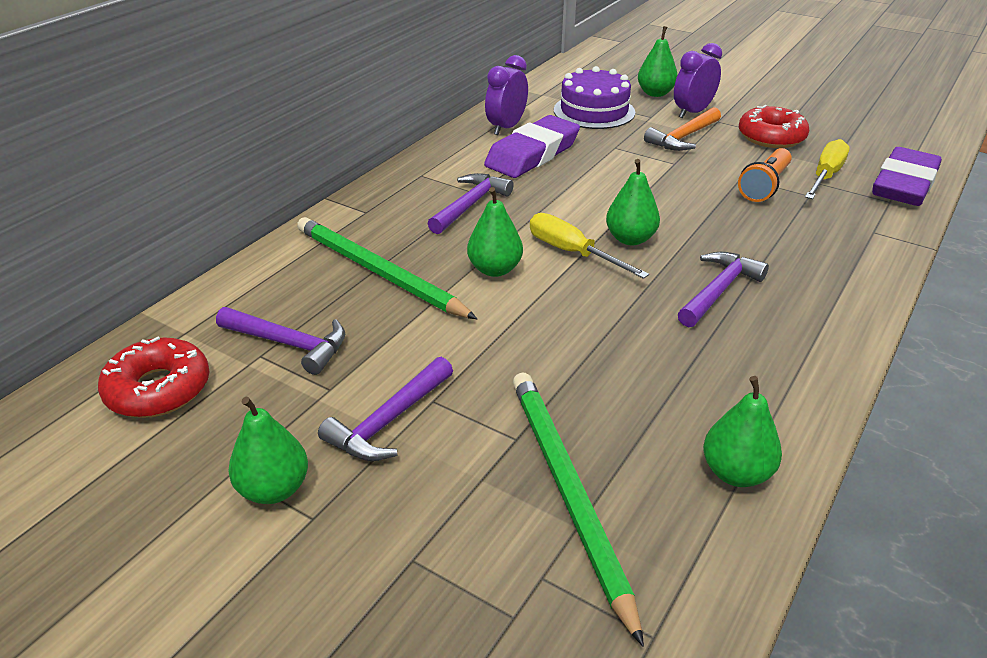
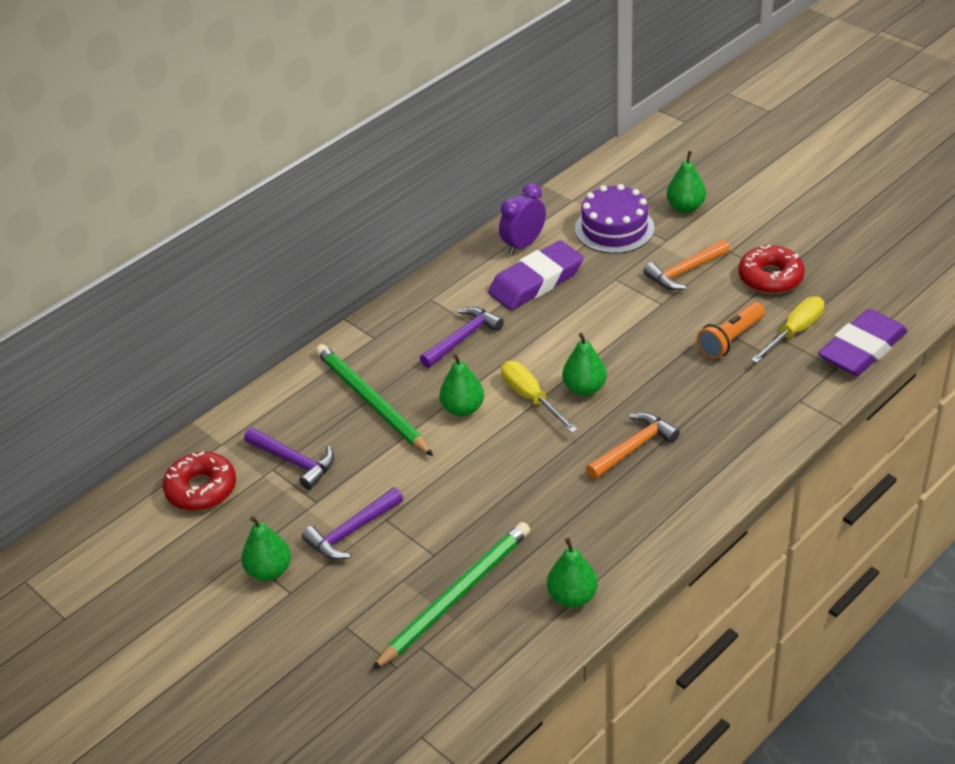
camera: 15 degrees right, 5 degrees up
green pencil [513,373,644,647] -> green pencil turned 45 degrees clockwise [372,522,530,670]
purple clock [674,43,722,118] -> none
purple hammer [678,252,769,327] -> orange hammer [586,412,680,479]

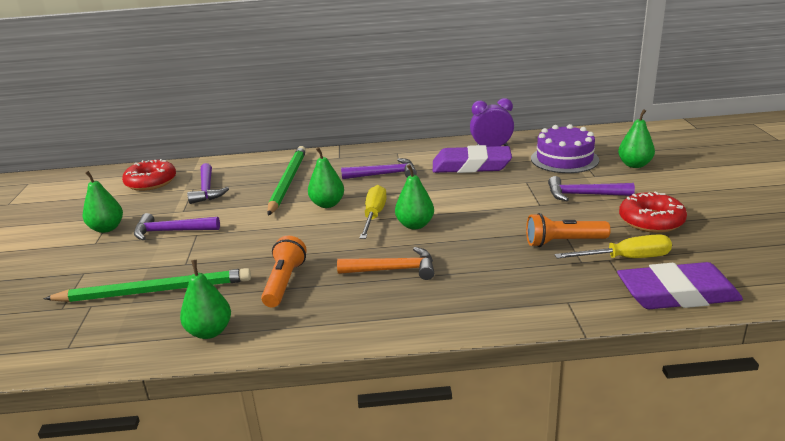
camera: 40 degrees right, 15 degrees down
orange hammer [643,240,730,290] -> purple hammer [548,176,635,201]
none -> orange flashlight [261,236,307,307]

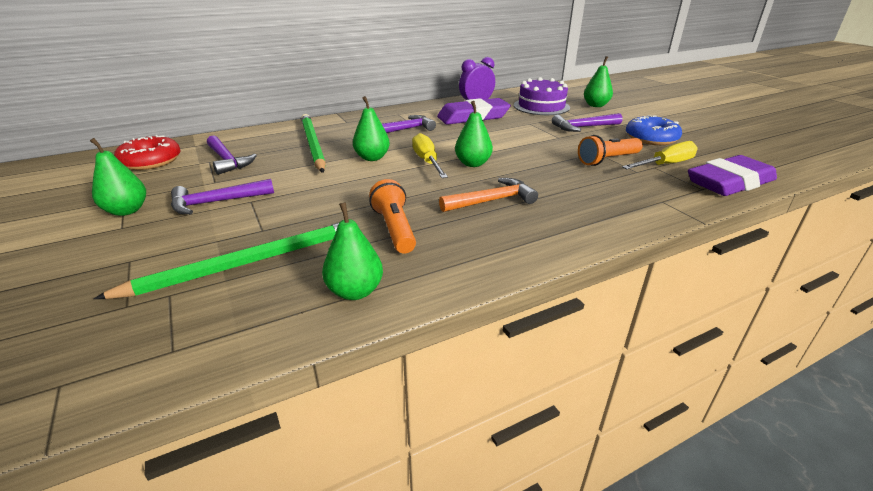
camera: 25 degrees left, 5 degrees up
red donut [619,191,687,233] -> blue donut [626,115,682,145]

